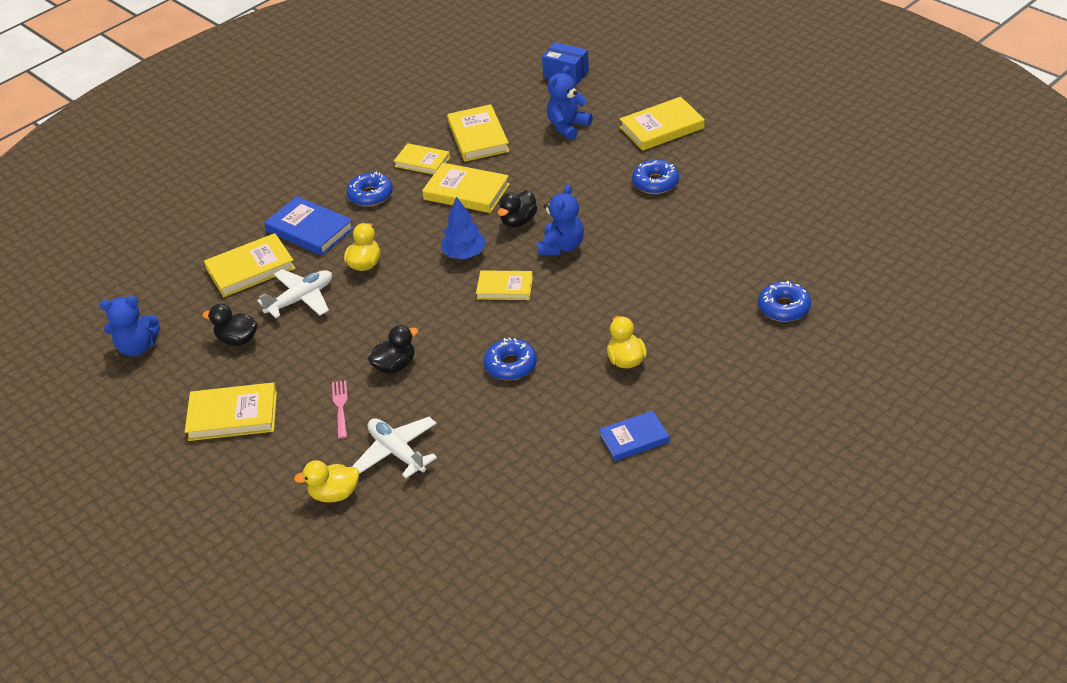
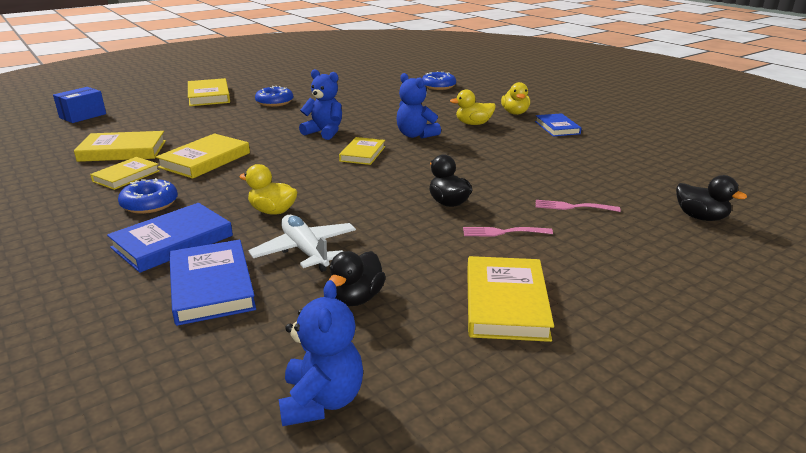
camera: 85 degrees left, 15 degrees down
yellow book [204,233,296,297] -> blue book [169,240,256,326]
yellow duck [294,460,359,503] -> yellow duck moved to [501,82,530,115]
white plane [352,417,437,478] -> pink fork [536,200,620,212]
blue tree [441,197,487,259] -> none
blue donut [484,337,537,380] -> none
black duck [498,190,538,227] -> black duck moved to [676,175,747,221]
blue teddy bear [547,66,593,140] -> blue teddy bear moved to [396,73,441,138]

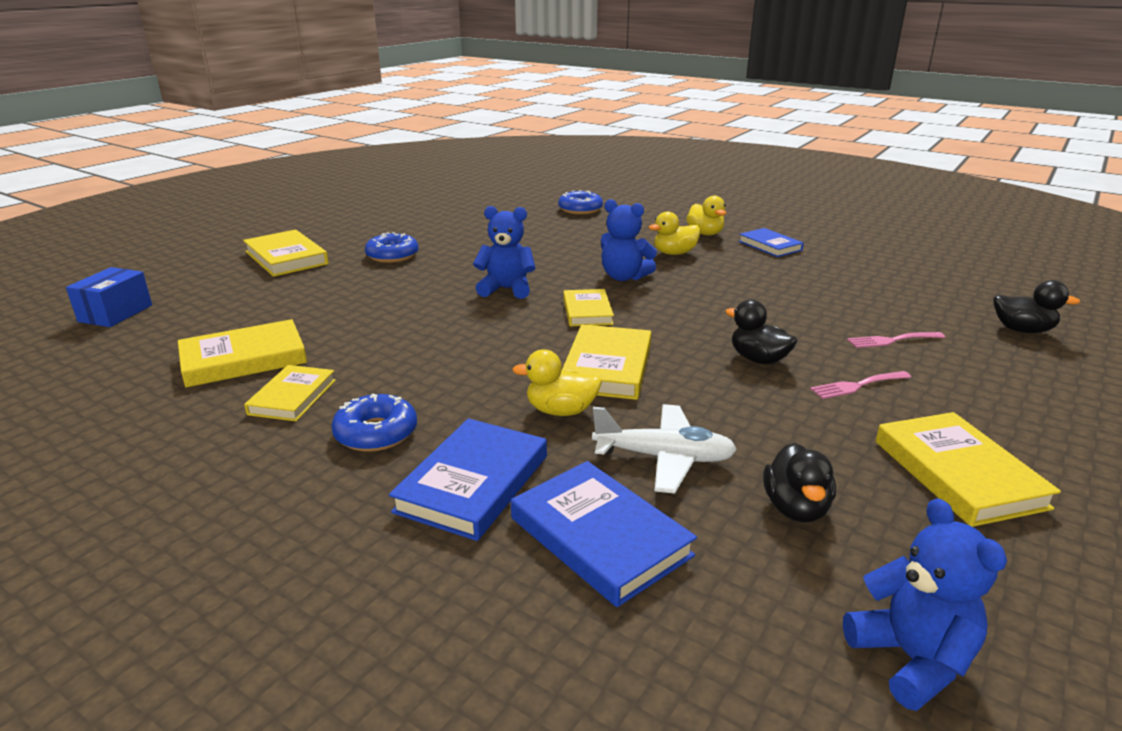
camera: 20 degrees left, 0 degrees up
yellow book [156,133,250,179] -> yellow book moved to [562,324,651,400]
white plane [248,215,356,272] -> white plane turned 150 degrees clockwise [592,404,737,494]

